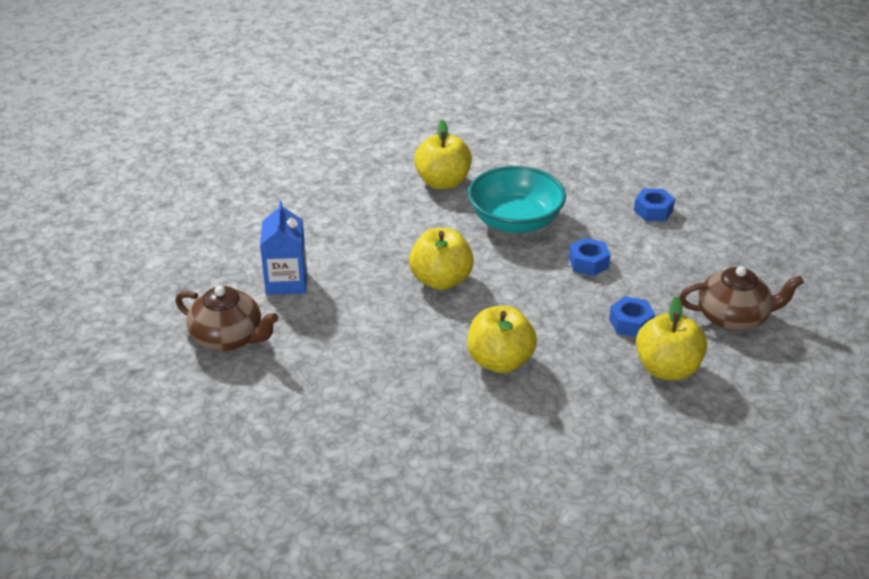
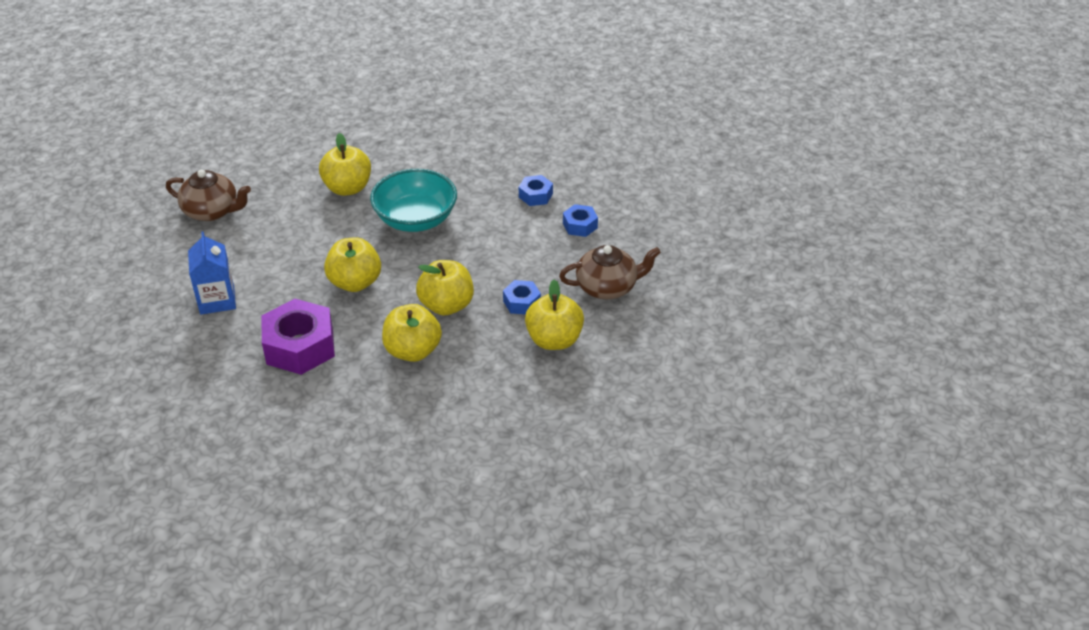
camera: 10 degrees left, 5 degrees up
brown teapot [175,286,279,351] -> brown teapot moved to [166,169,251,221]
blue nut [569,238,610,276] -> blue nut moved to [563,204,598,237]
none -> purple nut [262,299,335,375]
none -> yellow apple [416,260,474,316]

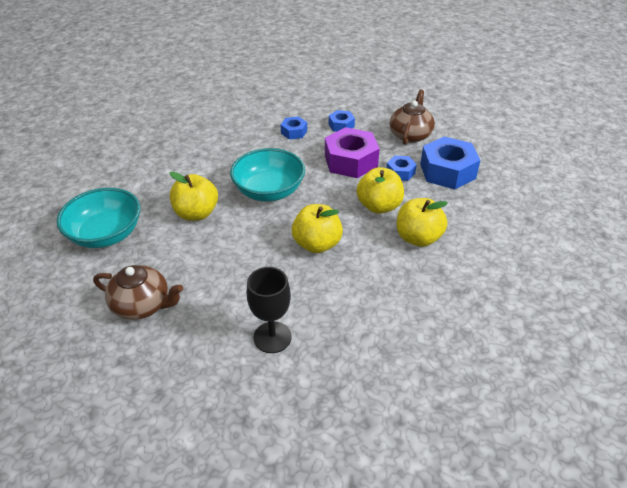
camera: 60 degrees left, 0 degrees up
brown teapot [166,169,251,221] -> brown teapot turned 60 degrees clockwise [93,265,183,320]
blue carton [188,232,236,315] -> black goblet [247,267,292,353]
purple nut [262,299,335,375] -> purple nut moved to [325,127,380,178]
yellow apple [525,280,584,350] -> blue nut [420,137,480,189]
none -> turquoise bowl [57,188,140,248]

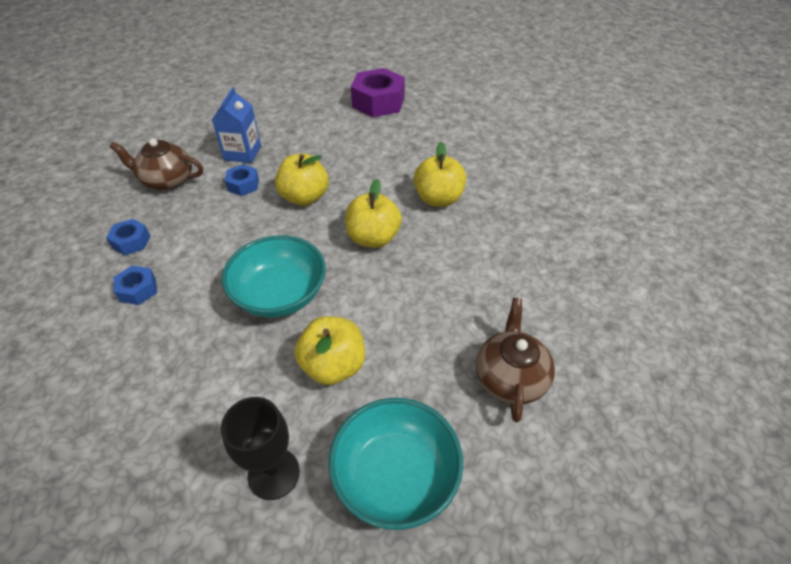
camera: 100 degrees left, 5 degrees up
black goblet [247,267,292,353] -> black goblet moved to [221,397,300,500]
purple nut [325,127,380,178] -> purple nut moved to [351,68,405,117]
yellow apple [397,198,448,247] -> yellow apple moved to [414,142,467,207]
blue nut [420,137,480,189] -> blue carton [212,87,261,163]

